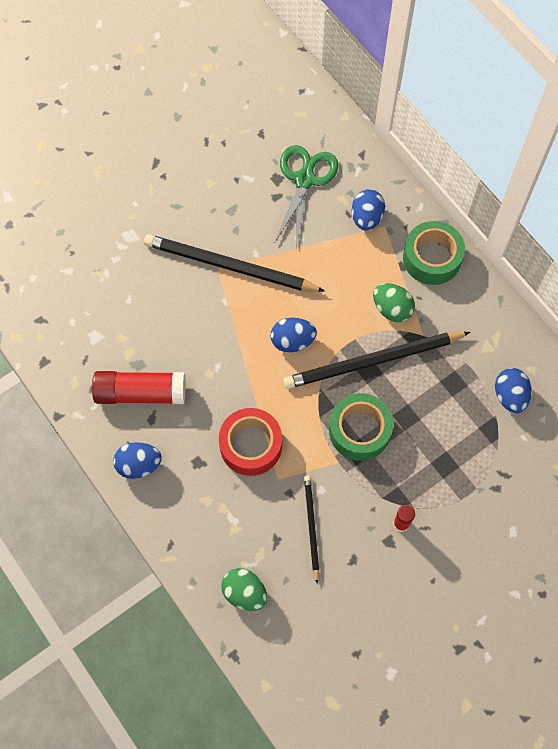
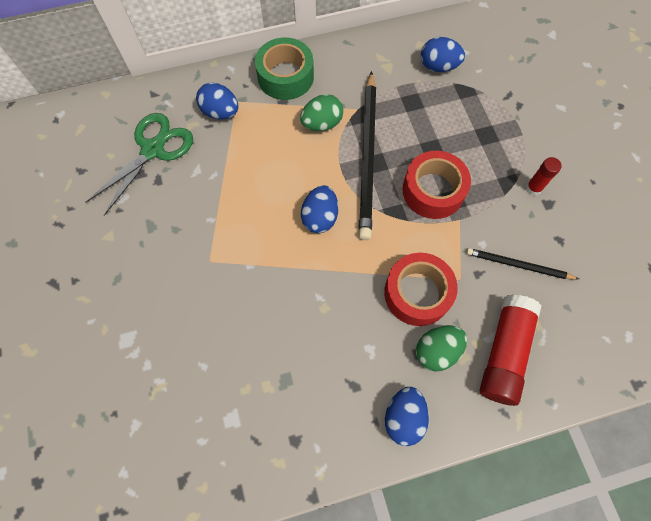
camera: 70 degrees left, 0 degrees up
red glue stick [92,371,186,404] -> red glue stick moved to [480,294,541,406]
black pencil [144,234,325,292] -> none
green egg [221,568,267,611] -> green egg moved to [416,325,467,372]
green scissors [274,145,338,248] -> green scissors turned 90 degrees clockwise [86,113,193,216]
green tape [329,393,393,461] -> red tape [403,151,471,219]

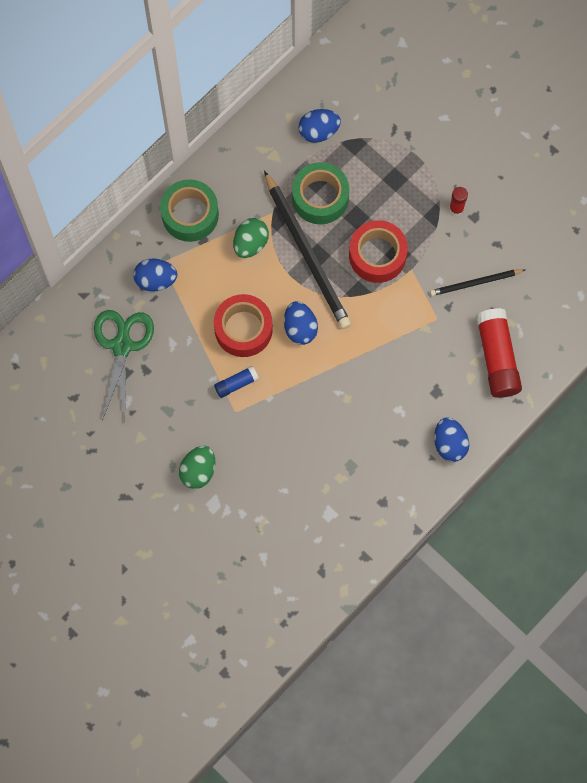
camera: 30 degrees left, 5 degrees up
red tape [384,253,458,326] -> red tape moved to [214,294,273,357]
green egg [416,325,467,372] -> green egg moved to [179,446,215,489]
none -> blue glue stick [214,366,259,398]
none -> green tape [292,162,349,225]

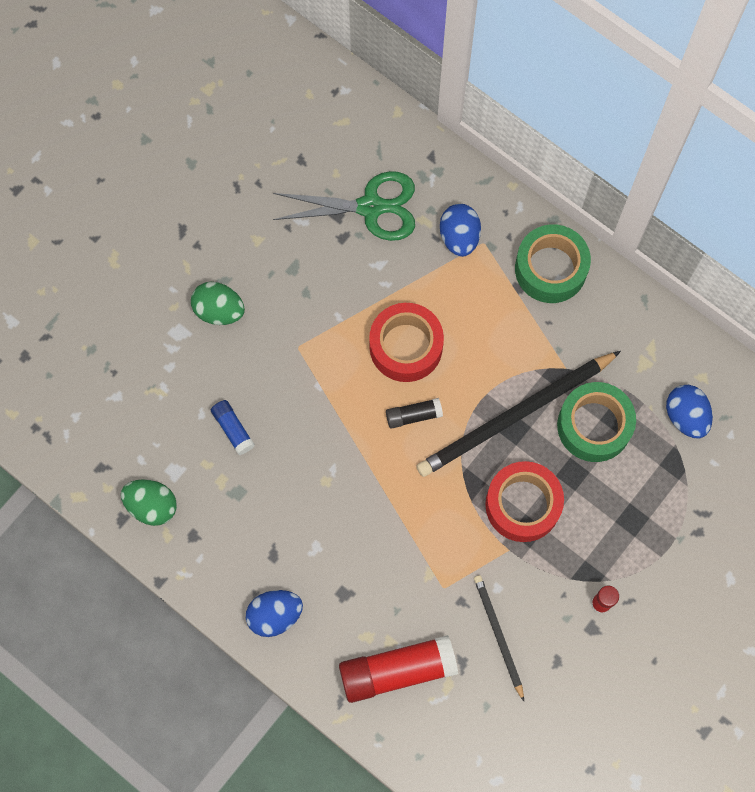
camera: 85 degrees right, 0 degrees up
blue glue stick [214,366,259,398] -> blue glue stick moved to [211,400,255,455]
green egg [233,218,269,258] -> green egg moved to [121,479,177,526]
blue egg [284,301,318,345] -> black glue stick [386,398,443,429]

